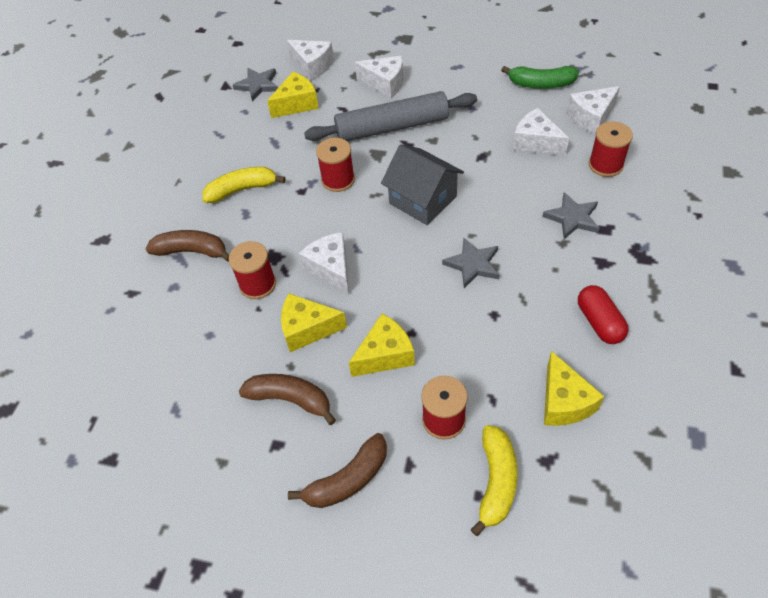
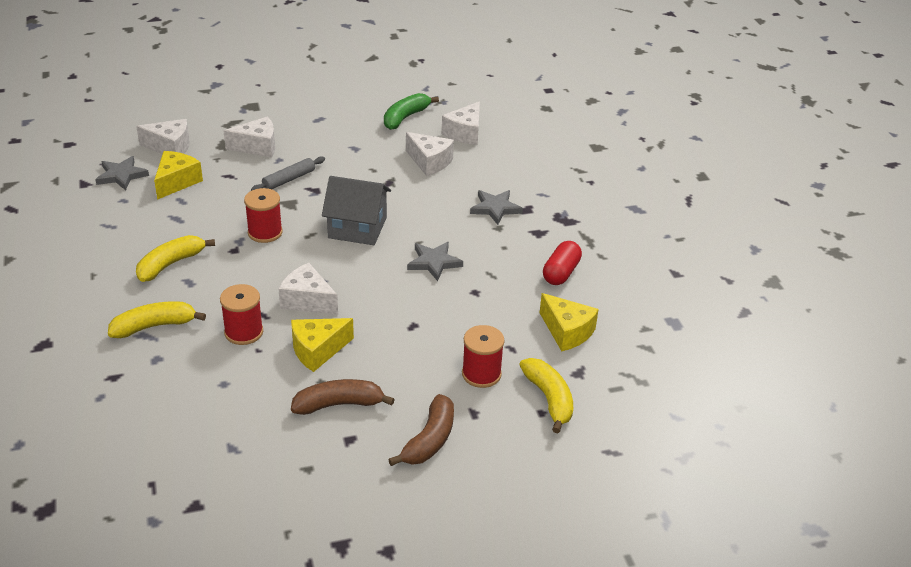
camera: 35 degrees left, 15 degrees down
brown banana [146,230,229,262] -> yellow banana [108,301,206,338]
grey rolling pin [304,91,477,141] -> grey rolling pin [251,156,325,191], size x0.50
yellow cheese [349,314,415,377] -> none
green banana [501,66,579,89] -> green banana turned 150 degrees clockwise [384,93,439,130]
white cheese [513,108,569,156] -> white cheese turned 150 degrees counterclockwise [406,132,454,176]
red capsule [578,285,629,344] -> red capsule turned 75 degrees clockwise [543,241,582,285]
red spool [589,121,633,177] -> none

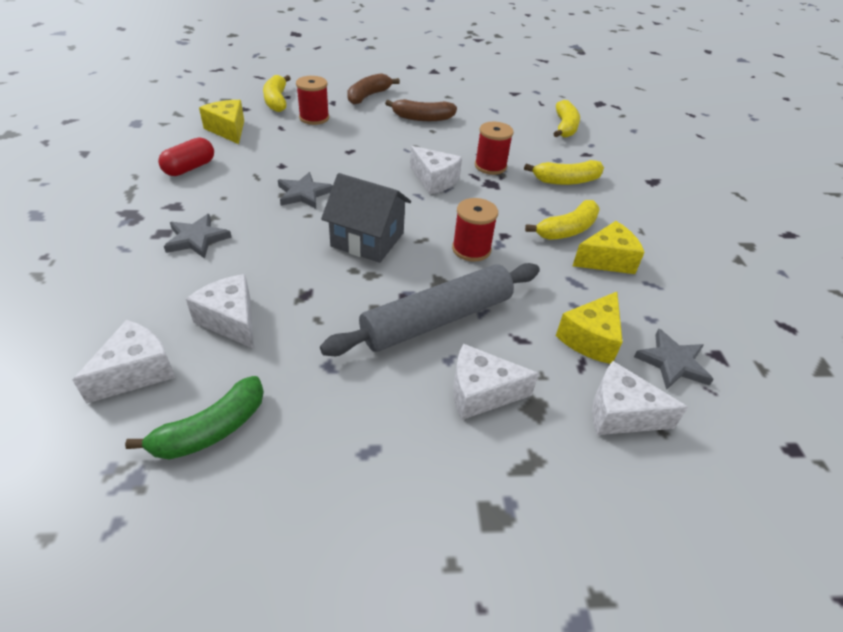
camera: 170 degrees left, 5 degrees up
grey rolling pin [251,156,325,191] -> grey rolling pin [320,263,540,356], size x2.01
yellow cheese [291,318,354,372] -> yellow cheese moved to [573,221,645,274]
none -> yellow banana [553,100,580,138]

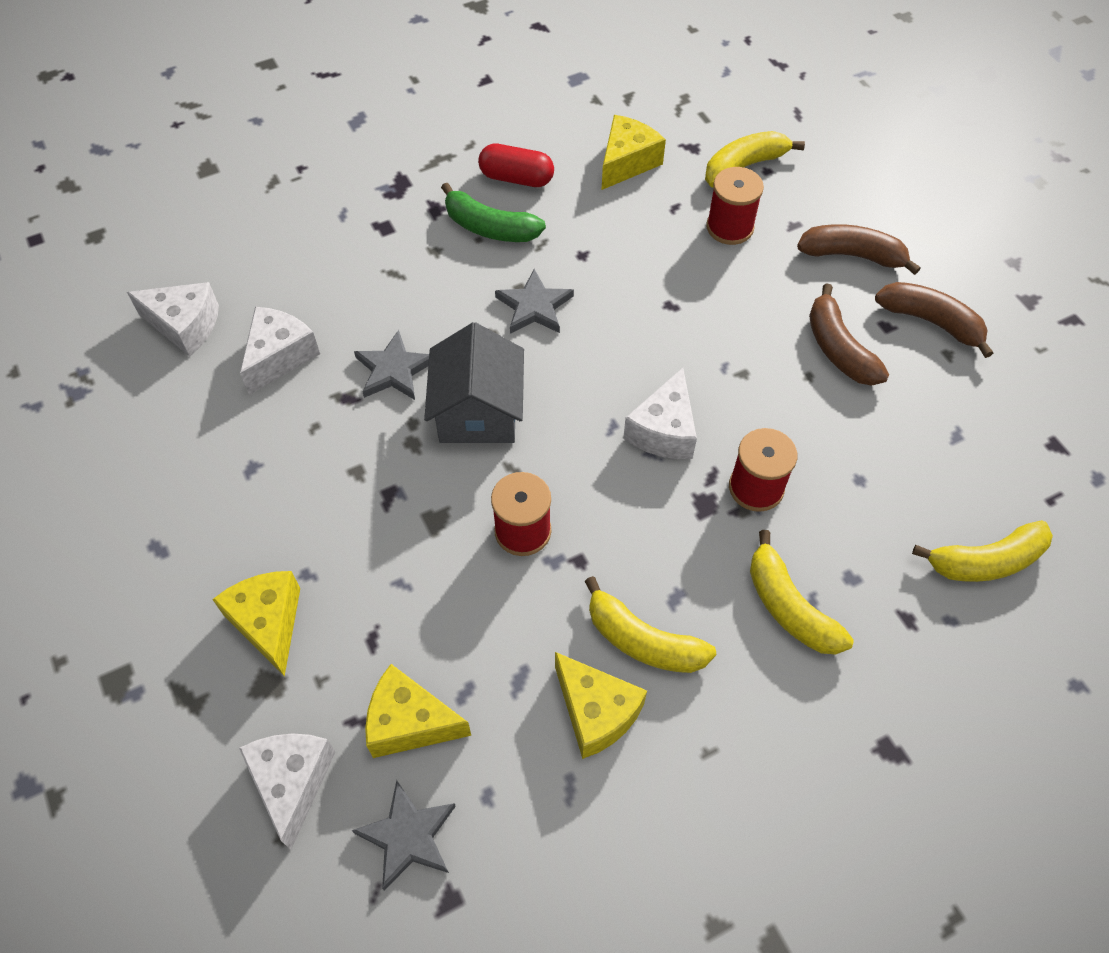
camera: 70 degrees right, 15 degrees up
green banana [125,376,264,460] -> green banana moved to [441,183,546,242]
grey star [164,214,232,259] -> grey star moved to [354,330,429,400]
grey rolling pin [320,263,540,356] -> none
white cheese [453,344,539,420] -> yellow cheese [212,571,300,676]
none -> brown banana [875,282,993,358]

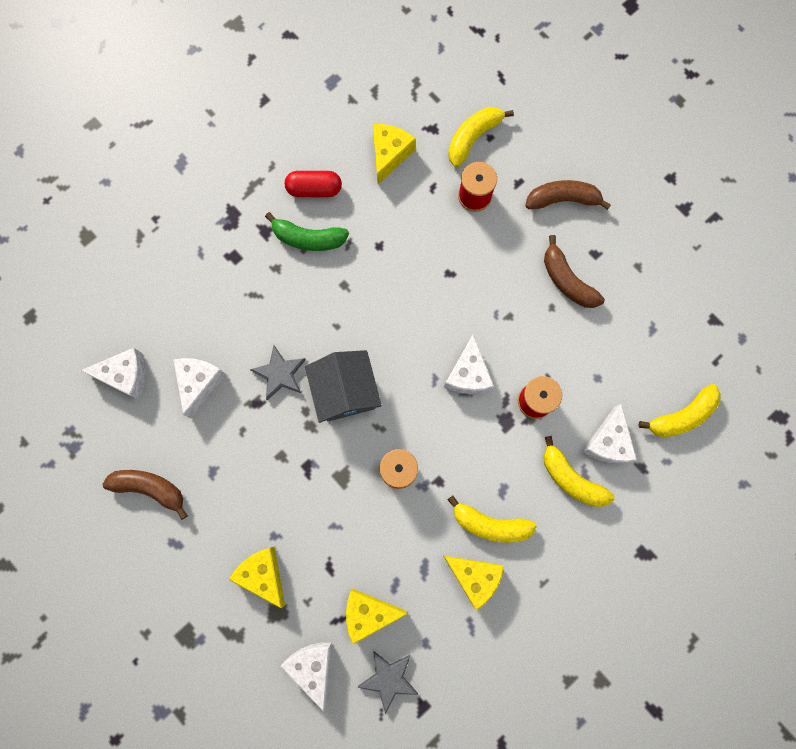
camera: 15 degrees left, 20 degrees up
grey star [495,269,574,334] -> none
brown banana [875,282,993,358] -> brown banana moved to [103,470,188,520]
none -> white cheese [582,404,637,463]

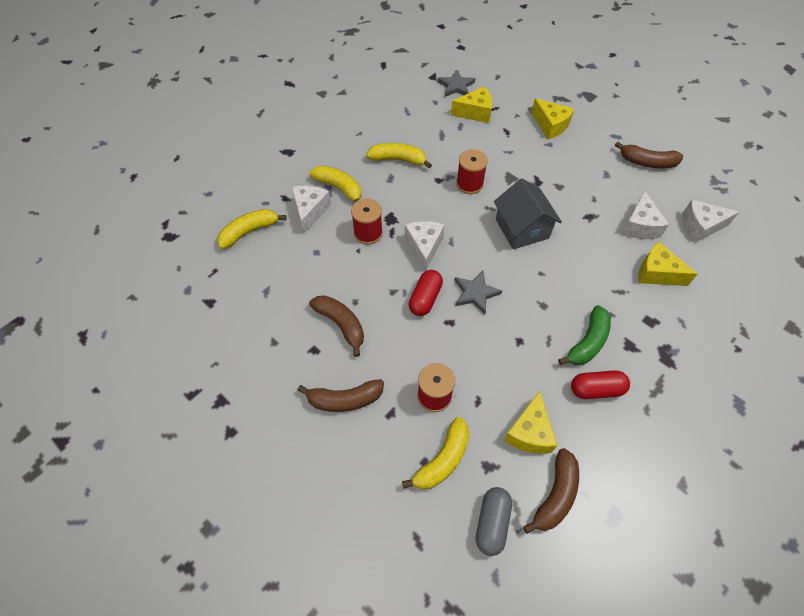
camera: 175 degrees right, 20 degrees down
grey star [250,345,306,400] -> grey star moved to [454,271,502,315]
green banana [265,212,349,251] -> green banana turned 120 degrees clockwise [558,305,611,365]
white cheese [280,642,332,712] -> none
yellow cheese [443,555,504,610] -> yellow cheese moved to [638,242,698,286]
none -> red capsule [408,270,443,316]
none -> grey capsule [476,487,512,556]
none -> brown banana [523,448,579,534]

